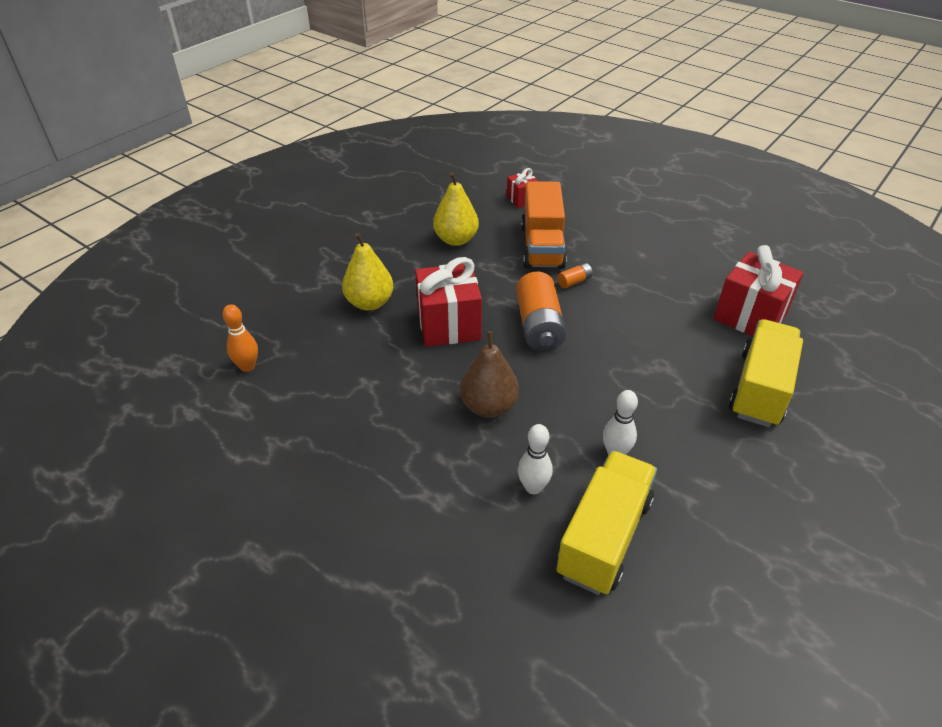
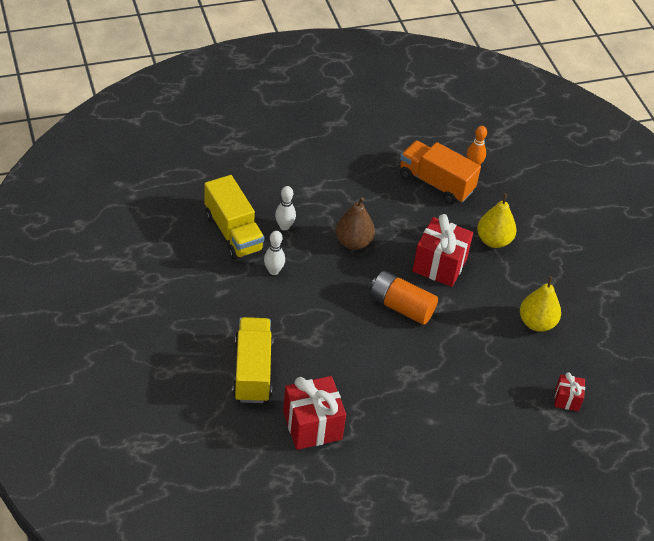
camera: 120 degrees right, 5 degrees up
orange truck [521,181,567,269] -> orange truck moved to [400,140,481,204]
orange battery [557,263,593,288] -> none
yellow truck [729,319,803,427] -> yellow truck turned 150 degrees counterclockwise [232,317,273,403]

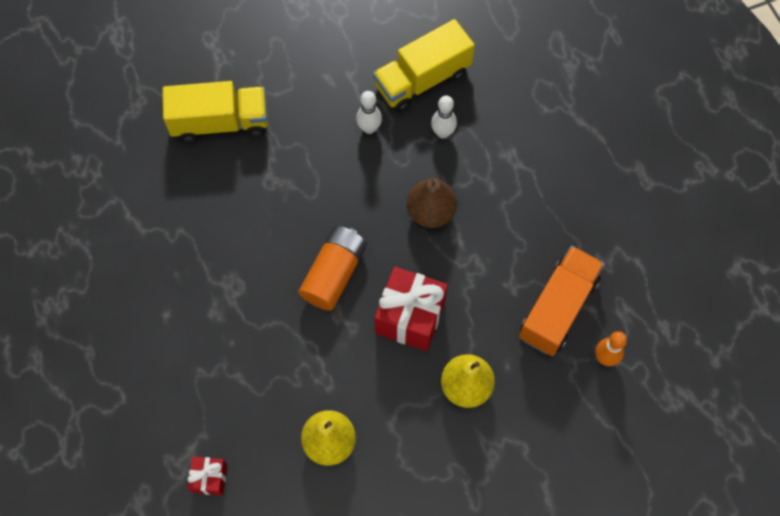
camera: 90 degrees right, 20 degrees up
red gift [283,376,346,450] -> none

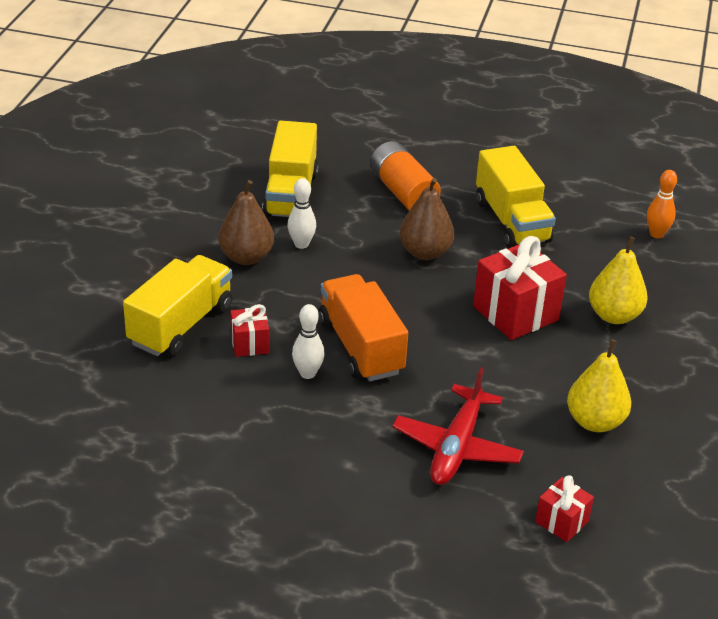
camera: 55 degrees left, 30 degrees down
orange battery [298,226,367,311] -> orange battery moved to [370,141,441,211]
white bowling pin [431,95,457,139] -> white bowling pin moved to [292,304,325,379]
orange truck [519,246,604,356] -> orange truck moved to [319,274,408,382]
none -> brown pear [218,180,274,265]
none -> red gift [230,304,269,357]
none -> red plane [392,367,524,485]
none -> yellow truck [476,146,556,248]

